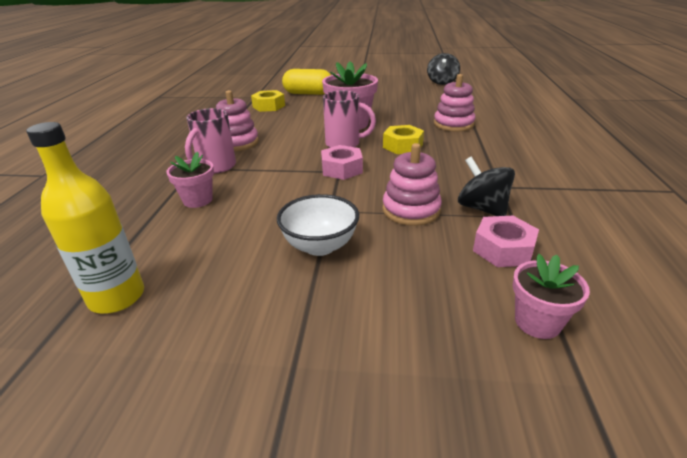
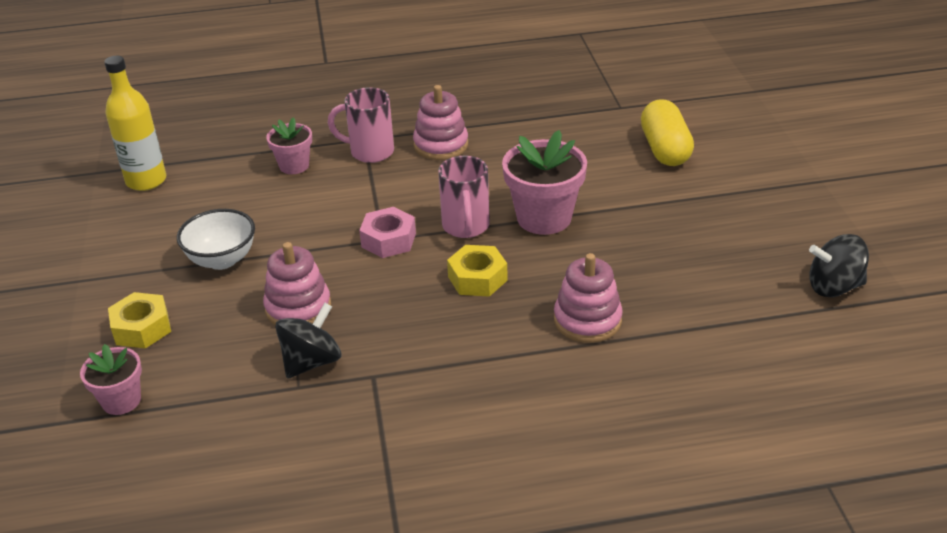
camera: 75 degrees right, 5 degrees up
yellow nut [251,90,285,112] -> yellow nut moved to [108,292,171,349]
pink nut [473,216,539,267] -> none

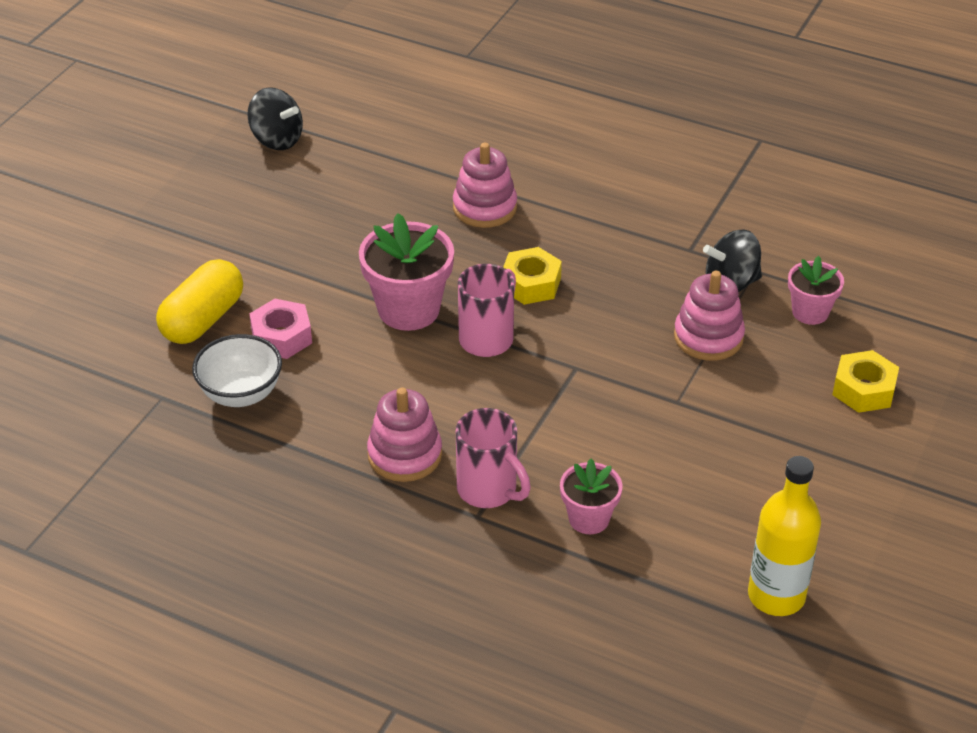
camera: 145 degrees left, 5 degrees up
pink flower pot [80,344,142,415] -> pink flower pot moved to [788,256,844,325]
white bowl [177,209,255,270] -> white bowl moved to [192,334,282,407]
pink nut [359,207,416,258] -> pink nut moved to [249,299,312,359]

